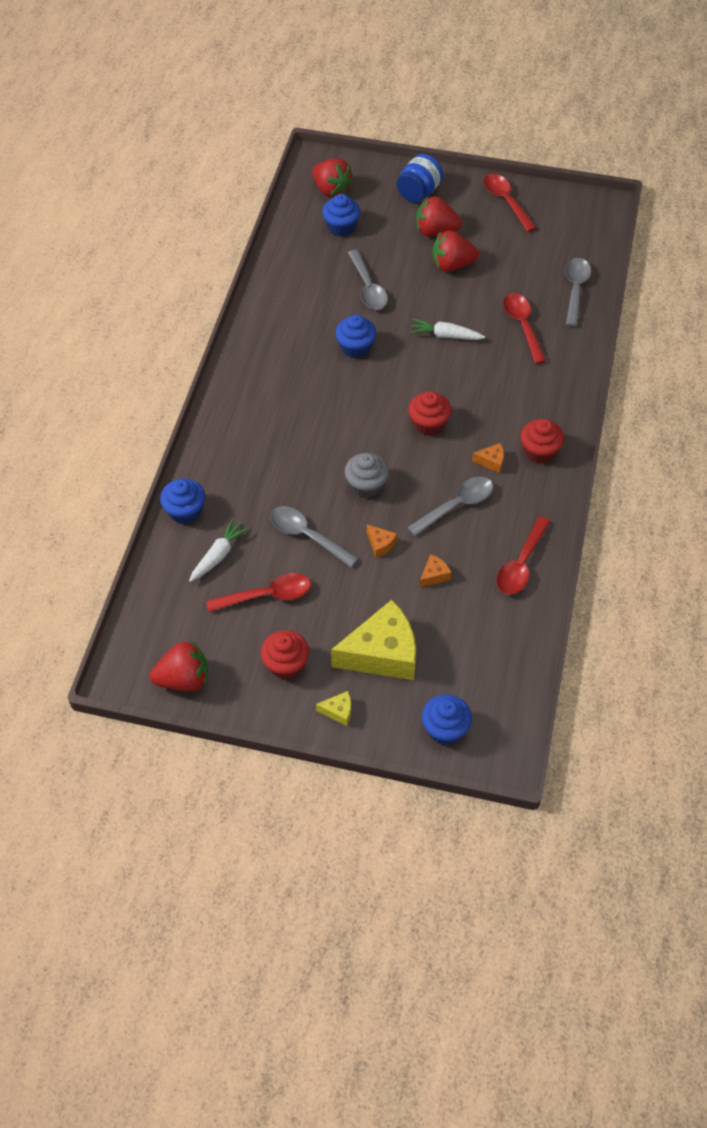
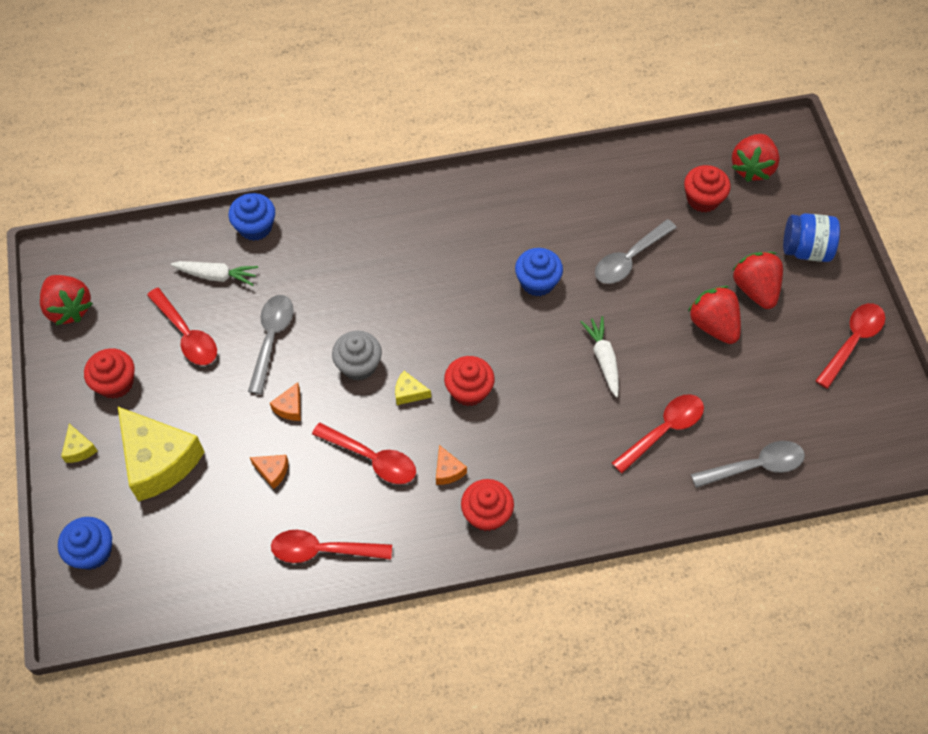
camera: 65 degrees right, 5 degrees up
blue cupcake [322,194,360,237] -> red cupcake [684,165,731,212]
grey spoon [407,477,493,536] -> red spoon [312,423,416,484]
none -> yellow cheese [395,371,431,405]

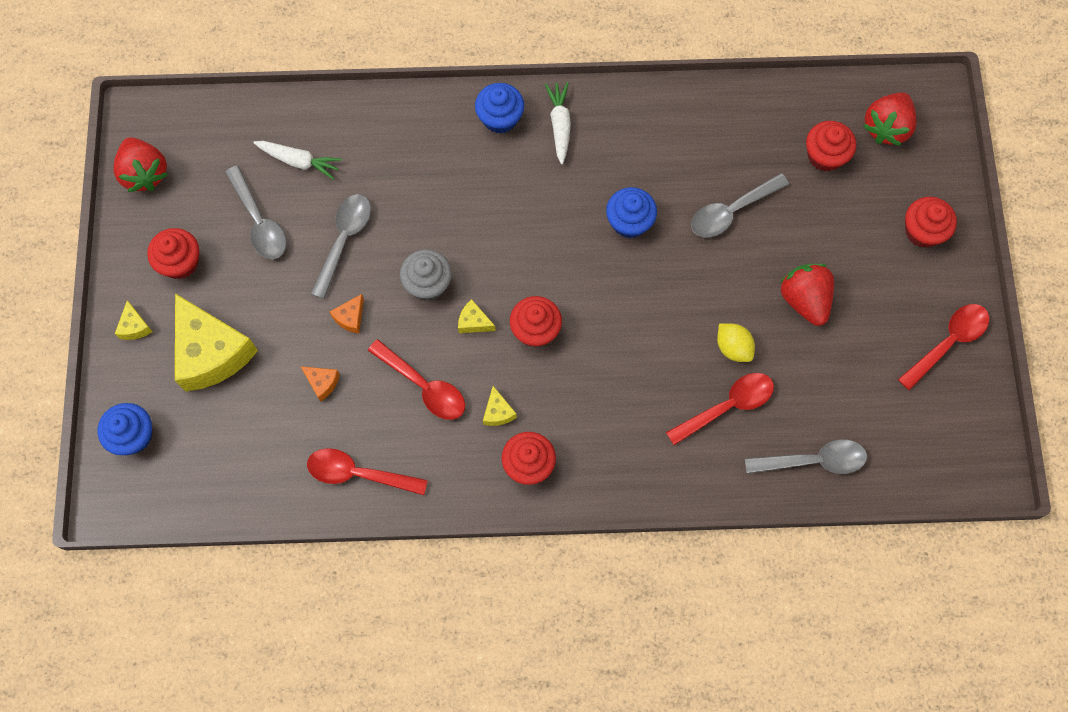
camera: 10 degrees right, 10 degrees up
red spoon [147,288,217,365] -> grey spoon [225,166,287,259]
blue cupcake [228,193,275,241] -> blue cupcake moved to [475,83,524,134]
orange cheese [436,445,467,485] -> yellow cheese [483,386,517,426]
white carrot [581,316,619,397] -> white carrot moved to [545,82,571,164]
red strawberry [732,252,783,309] -> none
blue jar [783,213,840,262] -> red cupcake [905,197,957,248]
none -> yellow lemon [717,323,755,362]

